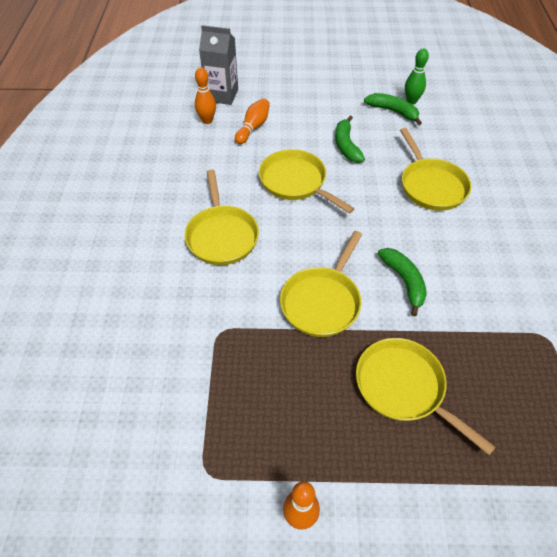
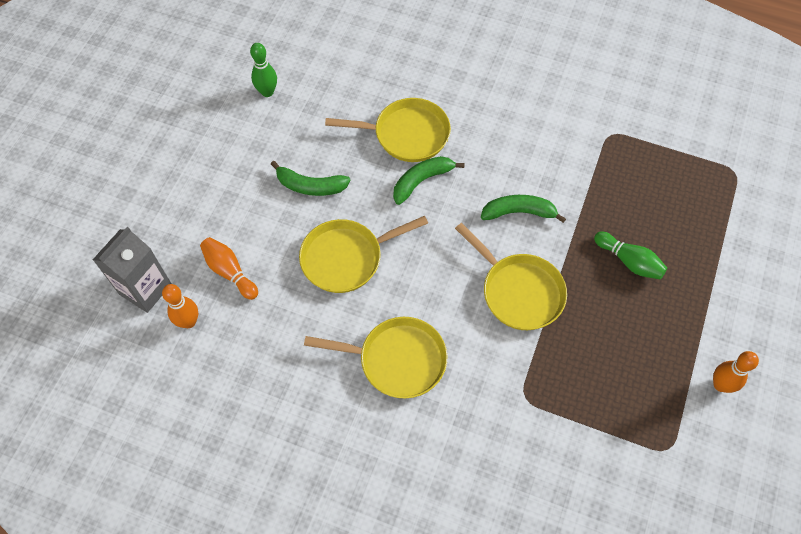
camera: 70 degrees left, 10 degrees up
yellow pan [356,338,496,455] -> green bowling pin [594,232,667,279]
green banana [364,93,422,125] -> green banana moved to [393,156,465,205]

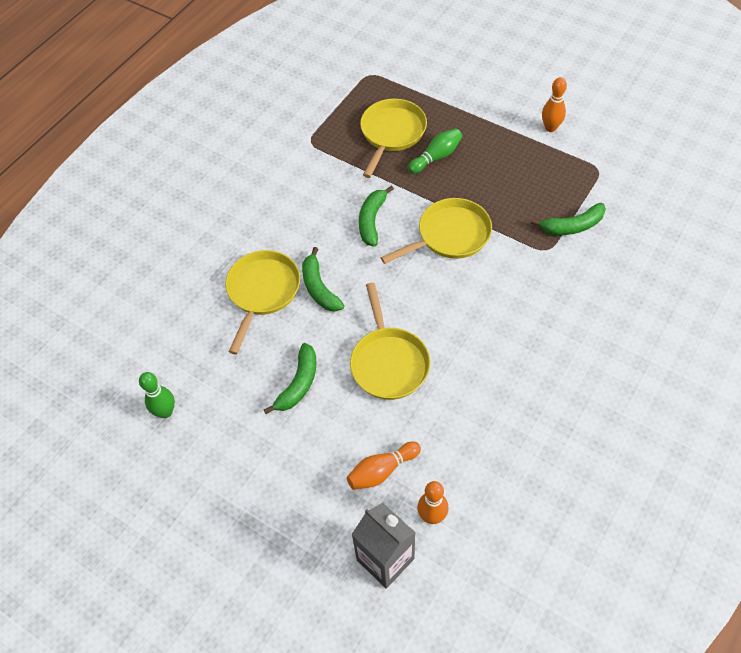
camera: 75 degrees left, 5 degrees down
yellow pan [304,317,447,399] -> yellow pan moved to [360,99,427,178]
none -> green banana [531,203,606,235]

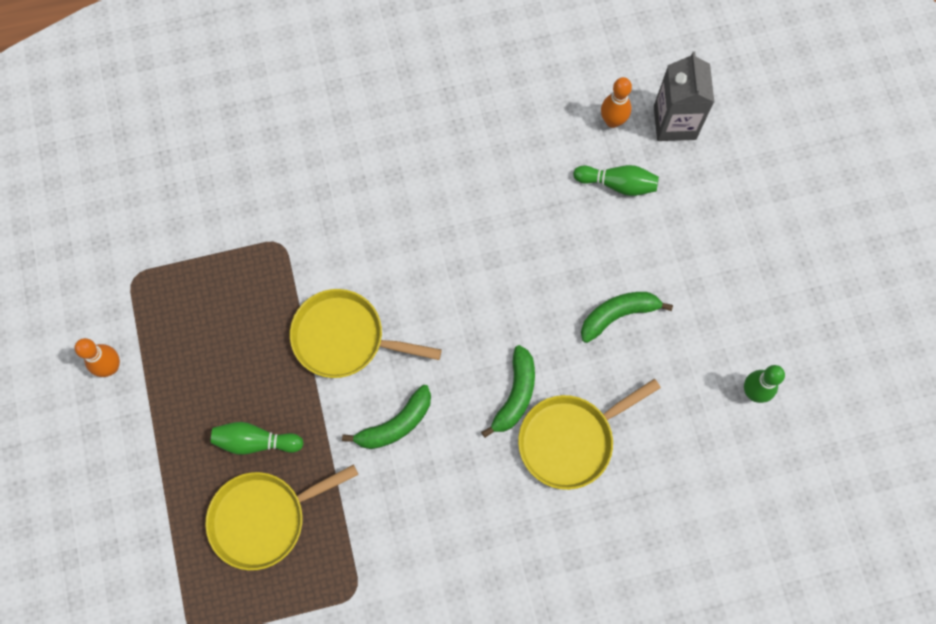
camera: 140 degrees left, 15 degrees up
orange bowling pin [347,441,421,490] -> green bowling pin [573,165,659,196]
yellow pan [350,282,430,400] -> none
green banana [531,203,606,235] -> none

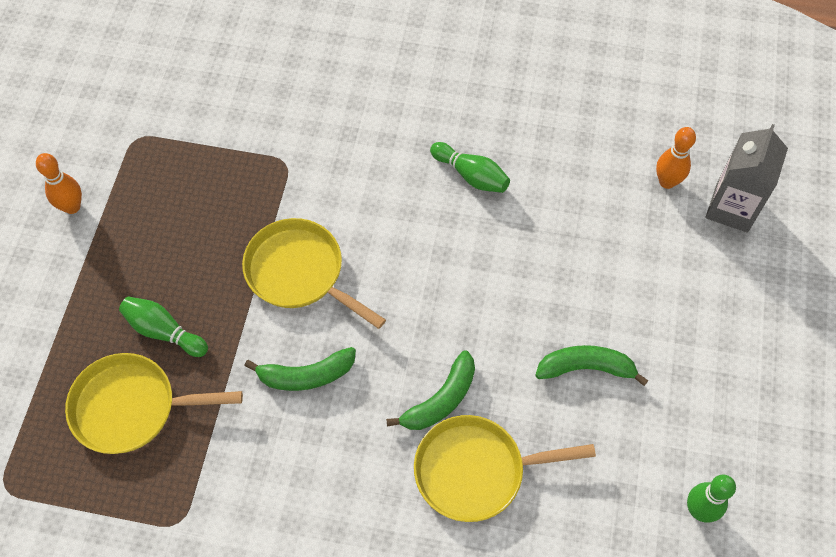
camera: 25 degrees right, 10 degrees down
green bowling pin [573,165,659,196] -> green bowling pin moved to [430,142,510,193]

